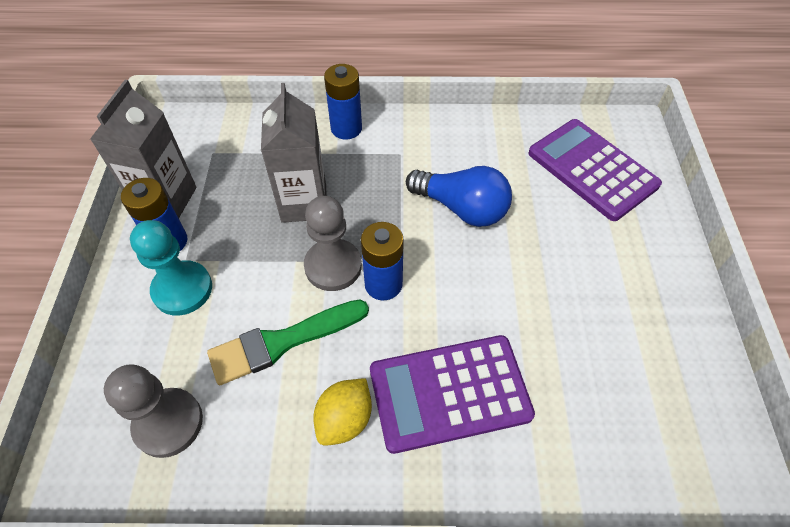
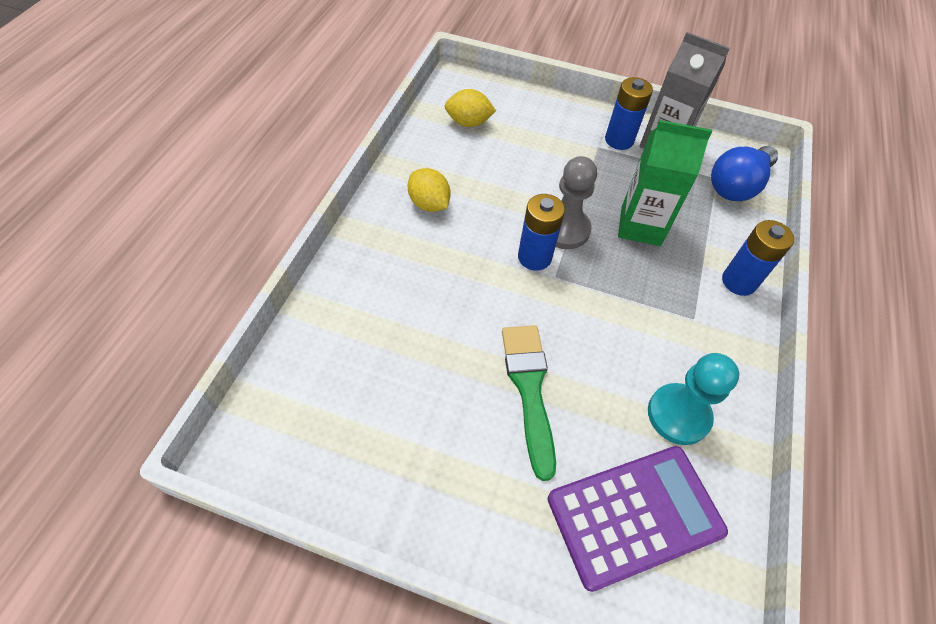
camera: 105 degrees right, 0 degrees up
grey pawn [104,364,203,458] -> yellow lemon [445,89,496,127]
turquoise pawn [130,220,212,316] -> turquoise pawn moved to [648,353,739,445]
green brush [207,300,369,385] -> green brush moved to [502,325,556,481]
grey carton [261,83,327,223] -> green carton [618,120,712,246]
purple calculator [370,335,535,454] -> none
blue light bulb [406,166,512,227] -> blue light bulb moved to [711,146,778,201]

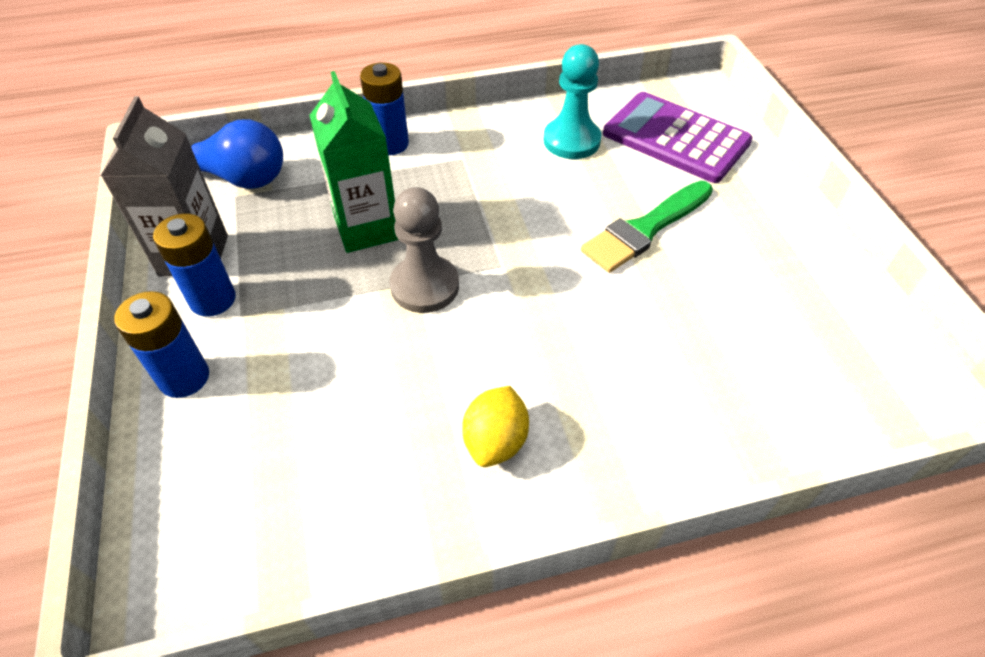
camera: 120 degrees left, 5 degrees down
yellow lemon [445,89,496,127] -> none
blue battery [518,194,565,271] -> blue battery moved to [114,291,209,398]

